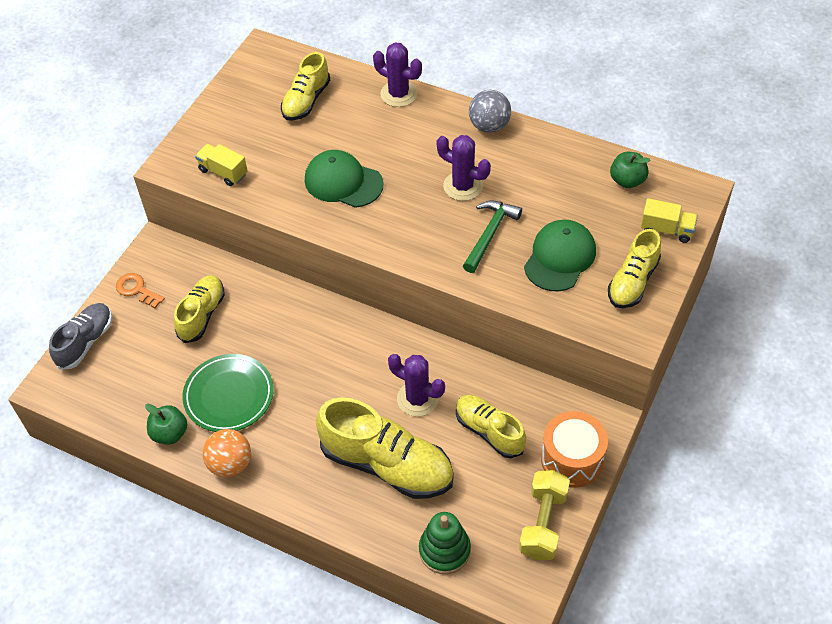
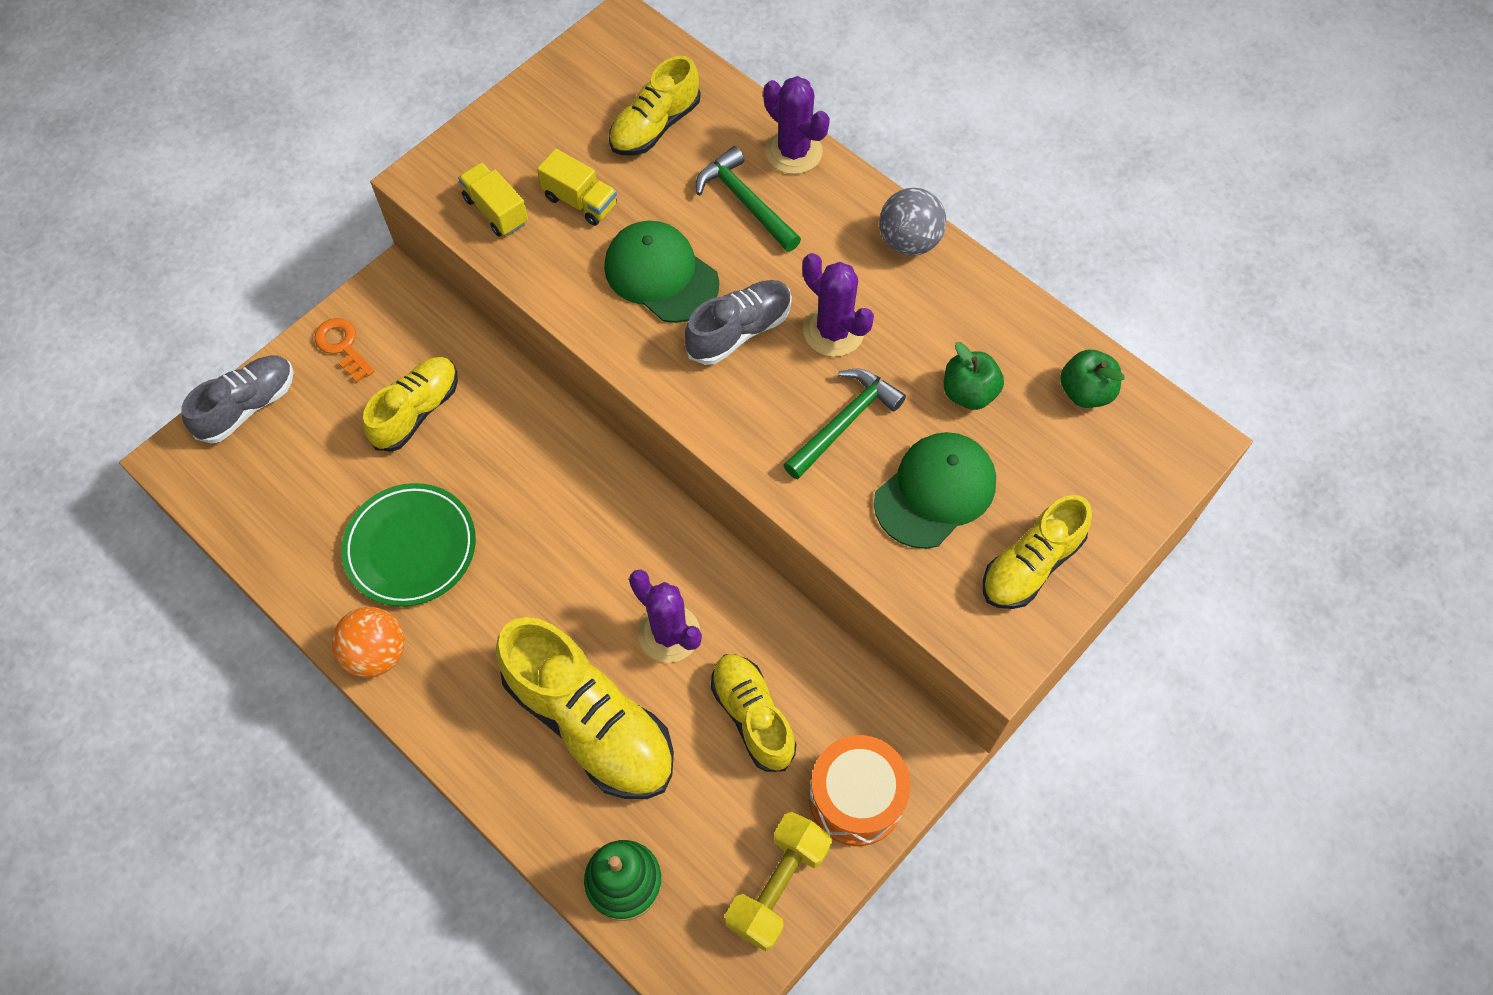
camera: 15 degrees right, 10 degrees up
green apple [145,404,187,445] -> green apple moved to [944,342,1004,410]
yellow truck [641,198,698,243] -> yellow truck moved to [537,149,617,226]
none -> grey shoe [685,280,792,365]
none -> green hammer [696,146,801,252]

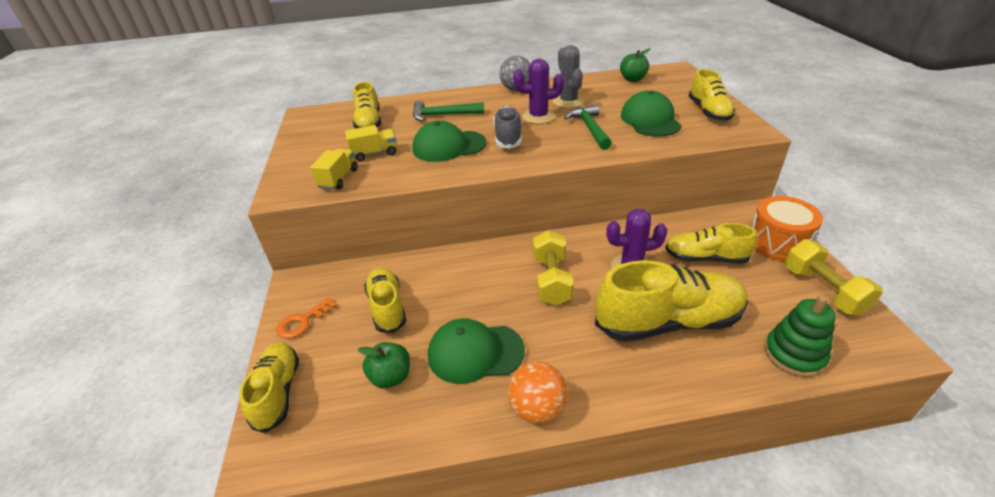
camera: 50 degrees left, 25 degrees down
grey shoe [181,355,294,444] -> yellow shoe [239,342,299,433]
orange key [314,318,375,382] -> orange key turned 45 degrees counterclockwise [276,297,337,339]
green plate [341,483,476,607] -> green cap [428,318,525,384]
yellow truck [458,162,528,237] -> yellow truck turned 105 degrees clockwise [310,149,358,190]
purple cactus [763,76,830,174] -> none
green apple [944,342,1004,410] -> green apple moved to [357,342,410,389]
none -> yellow dumbbell [533,230,574,306]
none -> grey cactus [553,45,585,108]

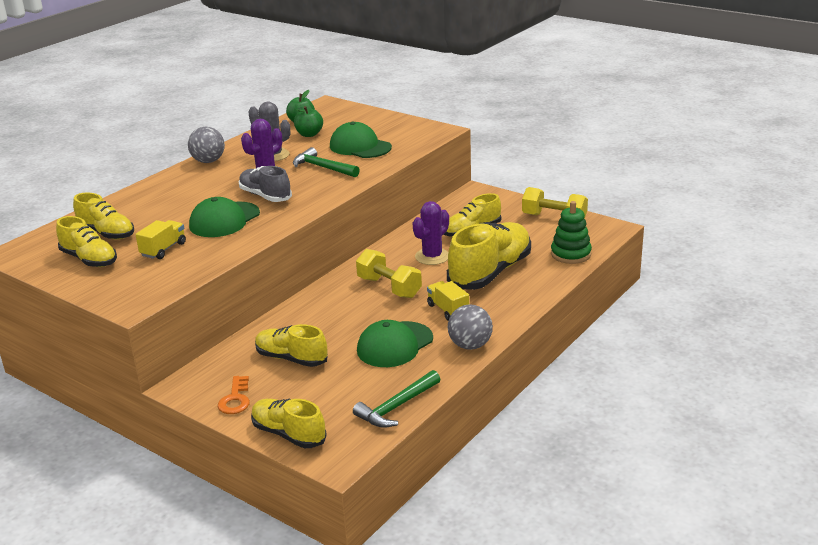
camera: 45 degrees left, 10 degrees down
yellow truck [310,149,358,190] -> yellow truck moved to [427,281,469,321]
green apple [357,342,410,389] -> green apple moved to [294,106,323,137]
green hammer [413,101,484,121] -> green hammer moved to [353,370,441,428]
orange ball [508,362,568,424] -> grey ball [448,304,493,350]
yellow shoe [689,69,735,121] -> yellow shoe moved to [56,216,117,267]
orange drum [752,196,823,262] -> none

